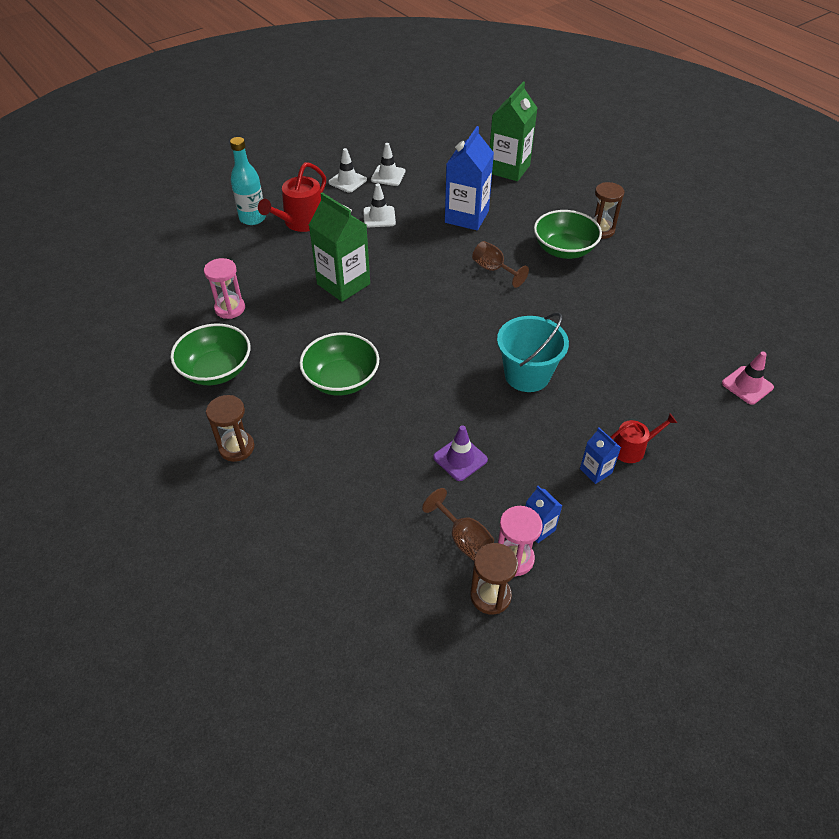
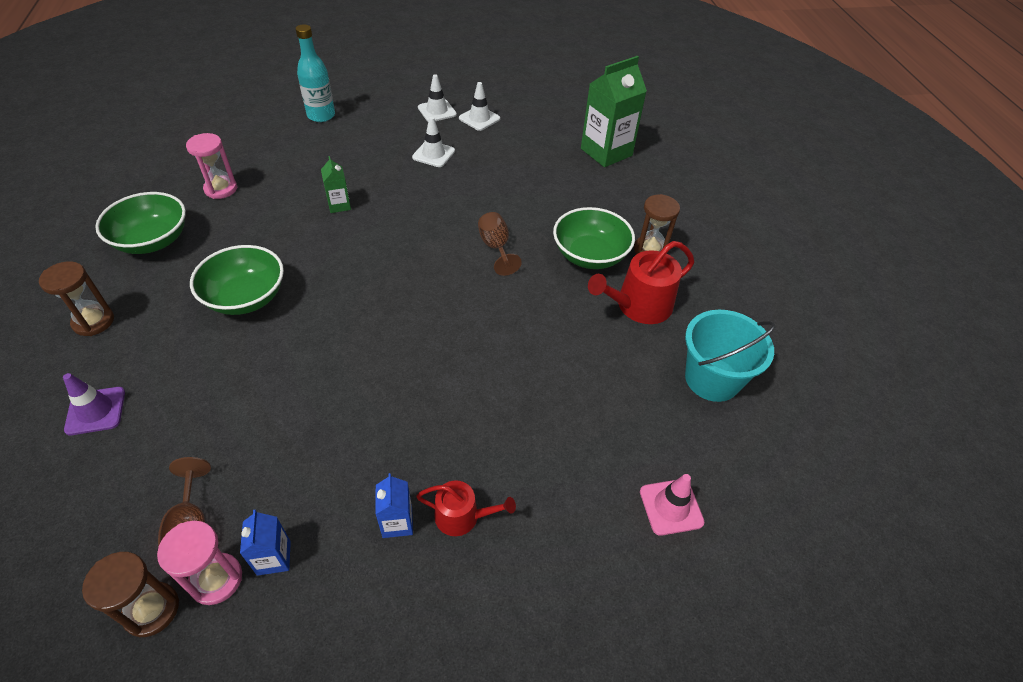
camera: 25 degrees right, 0 degrees up
red watering can [258,162,326,232] -> red watering can moved to [588,241,694,324]
green carton [309,192,370,302] -> green carton [321,156,351,213], size x0.49
purple traffic cone [433,425,488,481] -> purple traffic cone moved to [63,373,125,435]
blue carton [445,126,494,230] -> none
turquoise bucket [497,313,569,392] -> turquoise bucket moved to [685,310,775,402]

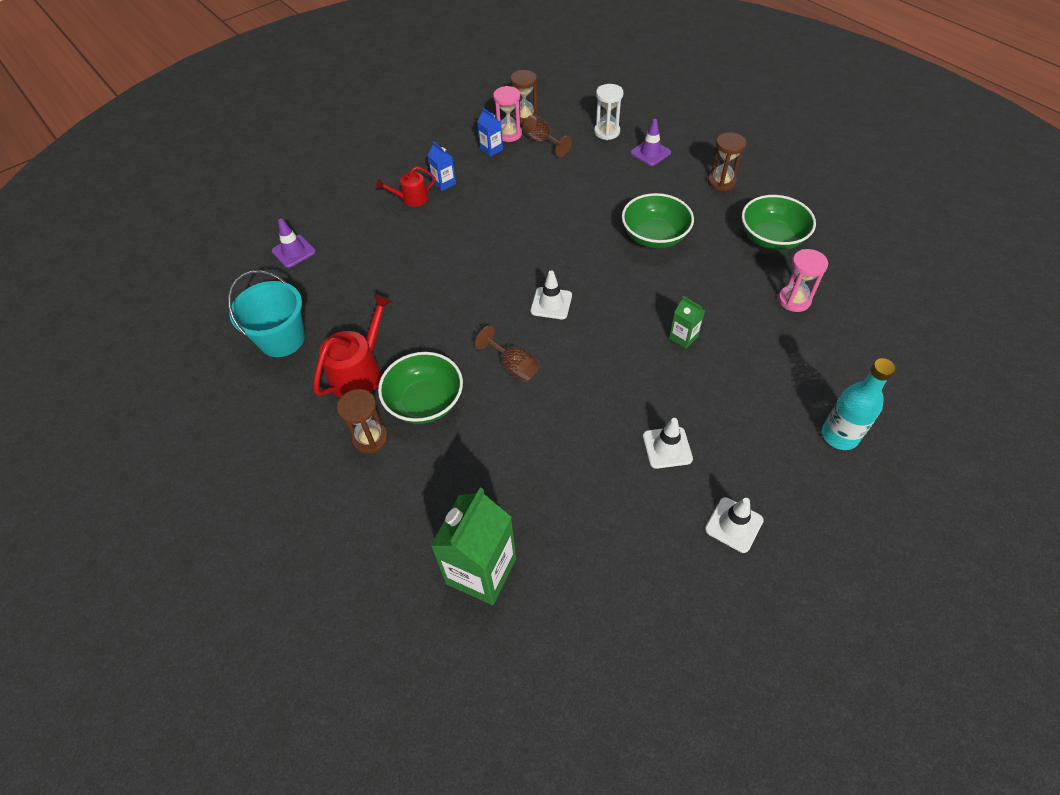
camera: 155 degrees right, 5 degrees up
white traffic cone [459,82,500,131] -> white traffic cone moved to [531,270,572,319]
pink traffic cone [640,474,704,536] -> purple traffic cone [272,219,316,268]
none -> white hourglass [594,84,624,140]

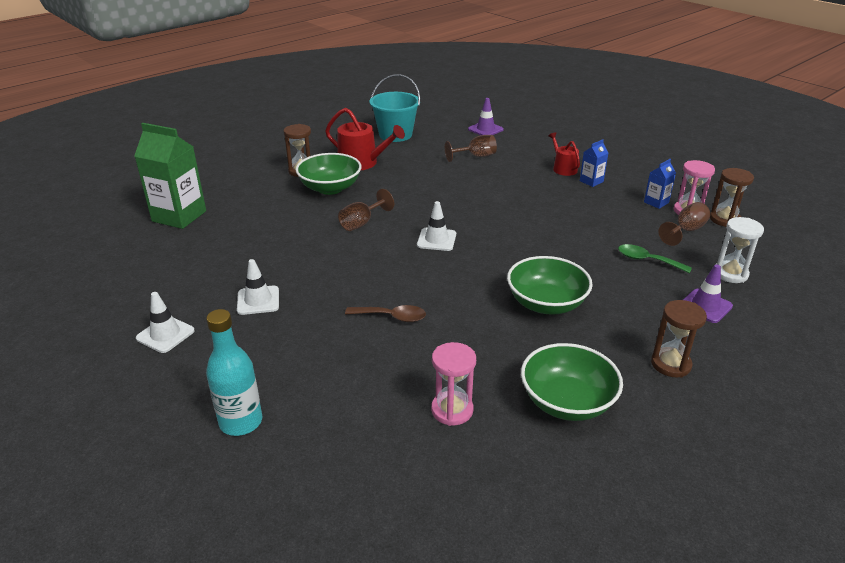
camera: 85 degrees right, 20 degrees down
green carton [669,296,705,349] -> brown spoon [345,305,426,322]
none -> brown goblet [445,135,497,162]
none -> green spoon [618,244,692,273]

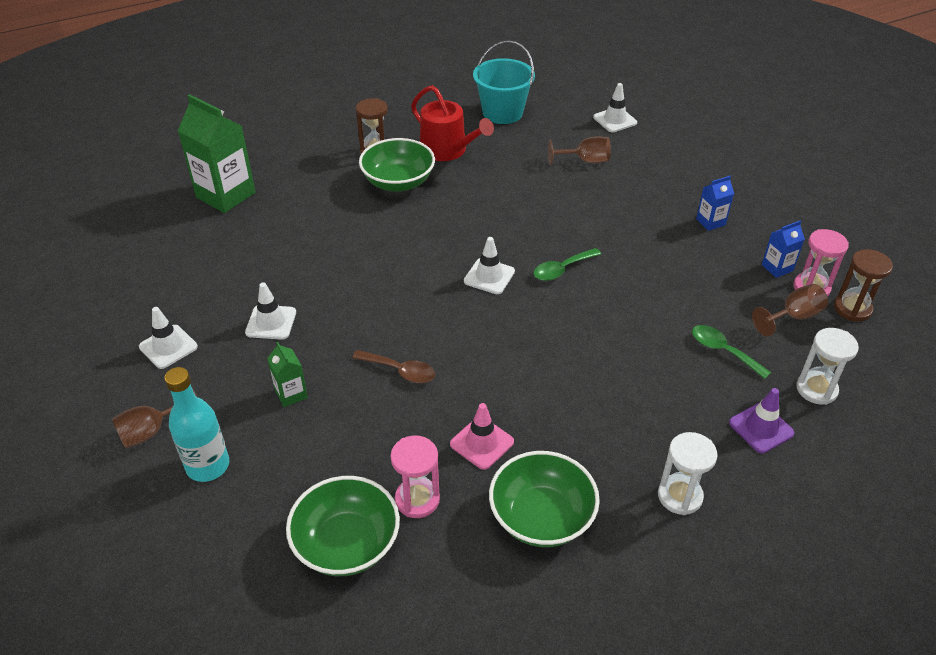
camera: 15 degrees right, 10 degrees up
brown goblet [338,189,394,231] -> brown goblet moved to [112,386,197,448]
purple traffic cone [468,98,504,135] -> white traffic cone [593,83,637,132]
green bowl [507,256,593,315] -> green bowl moved to [286,476,400,576]
red watering can [549,132,580,176] -> none
brown hourglass [651,300,707,377] -> white hourglass [658,432,718,515]
none -> green carton [267,342,308,407]
none -> pink traffic cone [450,403,514,470]
none -> green spoon [534,248,601,281]

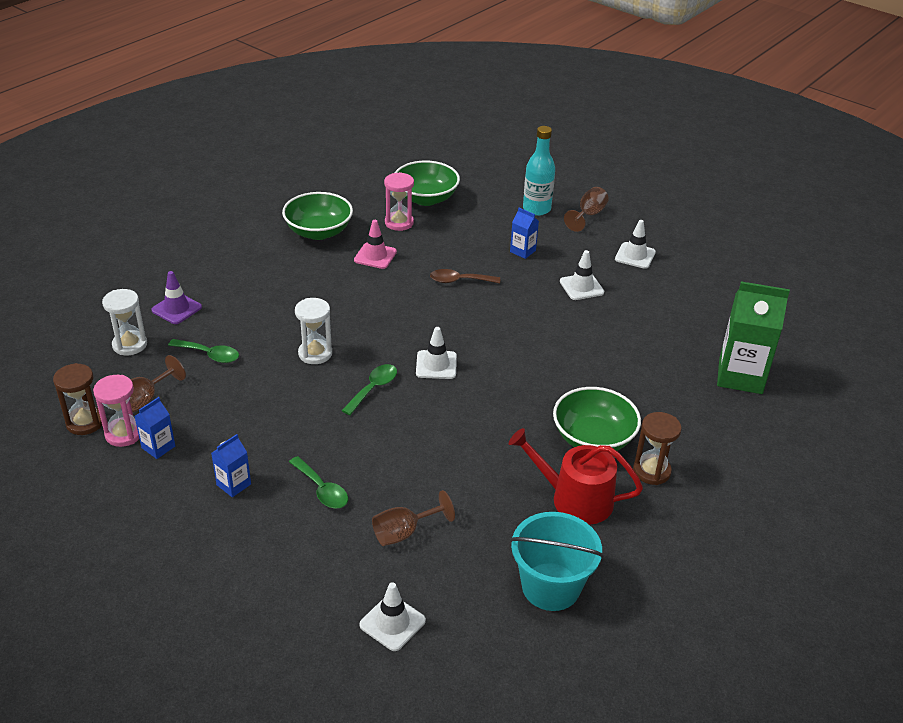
camera: 155 degrees right, 5 degrees down
green carton [267,342,308,407] -> blue carton [510,208,539,259]
white hourglass [658,432,718,515] -> white hourglass moved to [295,298,332,364]
none -> green spoon [289,456,348,508]

